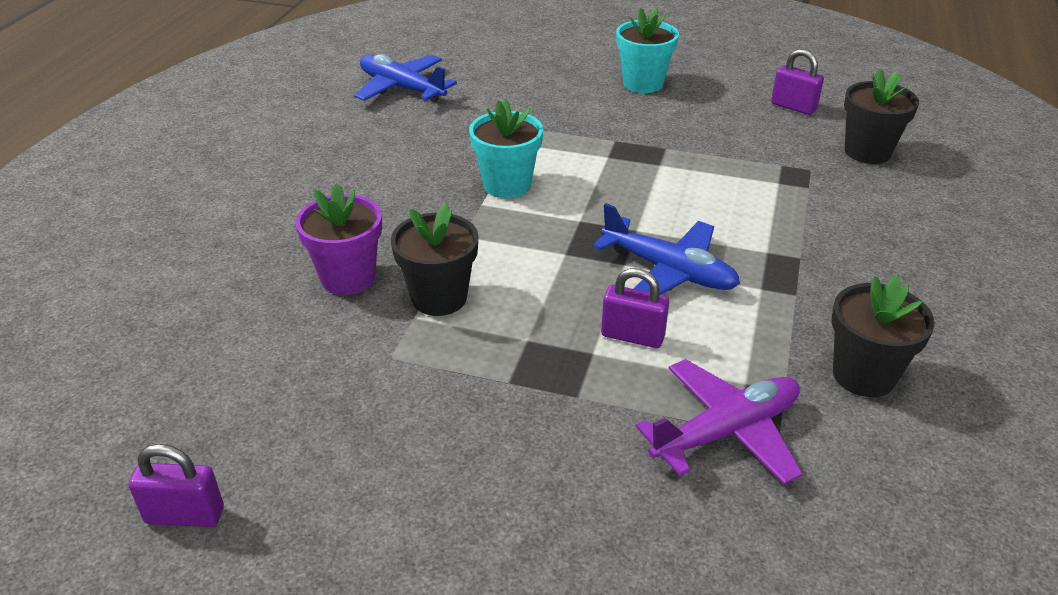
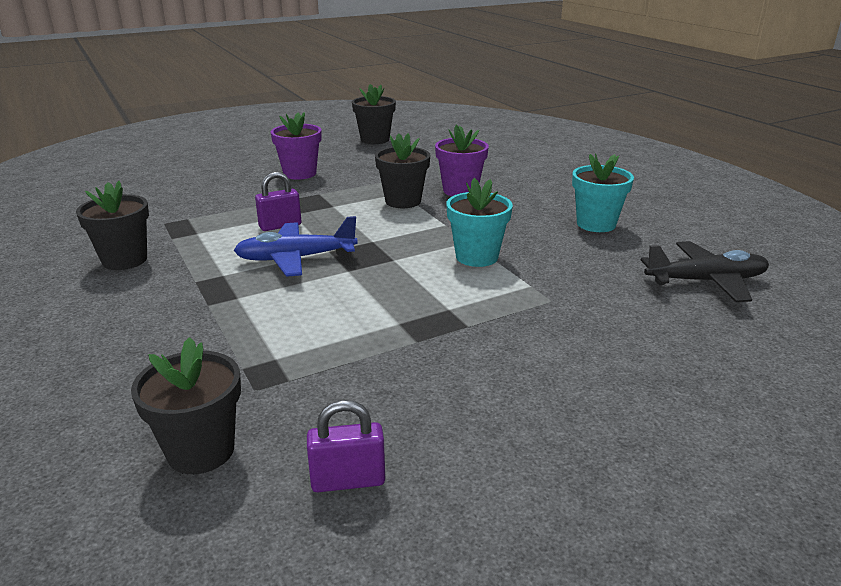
camera: 135 degrees right, 10 degrees down
purple padlock [128,444,224,527] -> black flower pot [352,84,396,144]
blue plane [354,54,457,102] -> black plane [641,241,769,302]
turquoise flower pot [616,7,679,93] -> turquoise flower pot moved to [572,153,634,232]
purple plane [635,359,803,485] -> none
none -> purple flower pot [271,112,321,180]

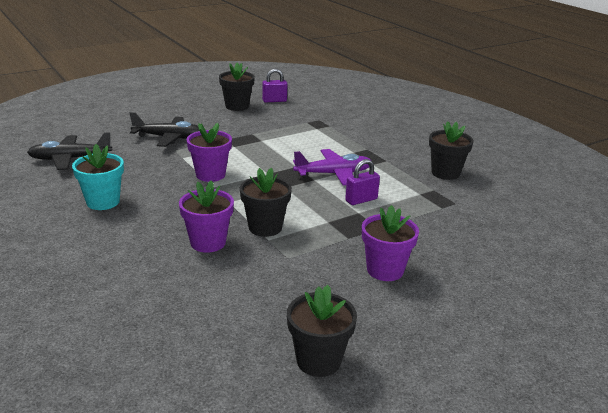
camera: 175 degrees right, 0 degrees up
black flower pot [131,337,241,474] -> black flower pot moved to [219,63,255,111]
blue plane [233,216,358,277] -> purple plane [293,149,370,186]
turquoise flower pot [446,178,513,267] -> purple flower pot [186,123,232,182]
none -> black plane [130,112,199,147]

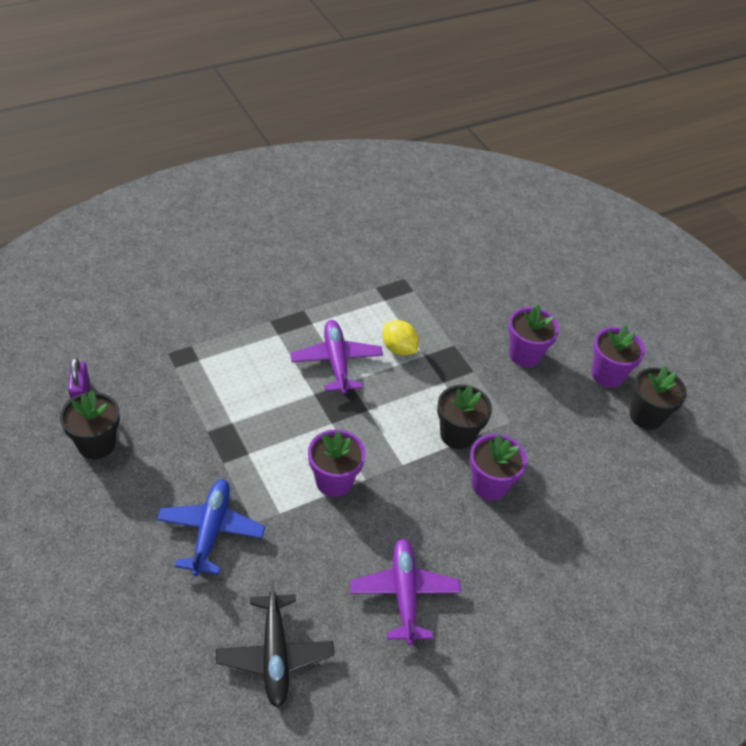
camera: 90 degrees left, 20 degrees up
turquoise flower pot [72,144,124,210] -> purple plane [350,539,461,645]
black plane [130,112,199,147] -> blue plane [157,479,265,576]
purple padlock [345,159,380,205] -> yellow lemon [382,320,418,355]
black flower pot [429,121,474,180] -> none
none -> purple flower pot [591,325,645,388]

